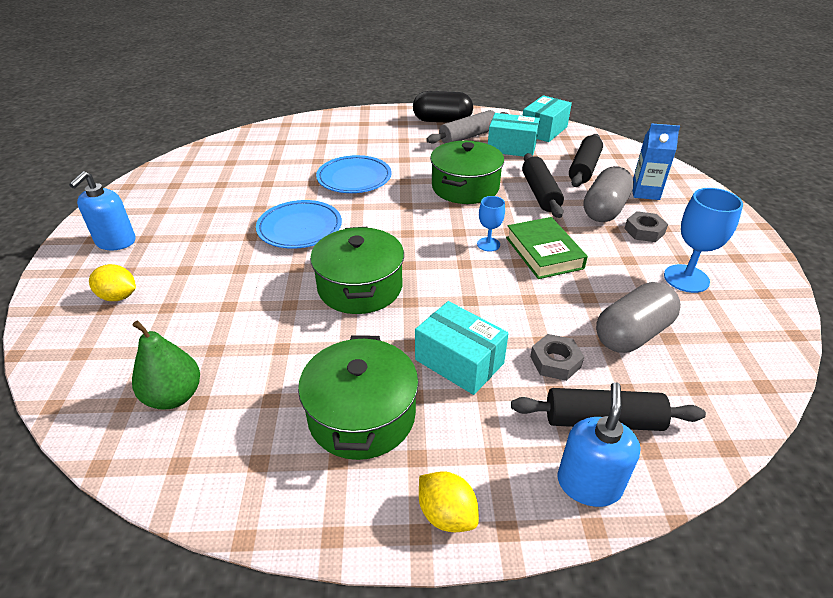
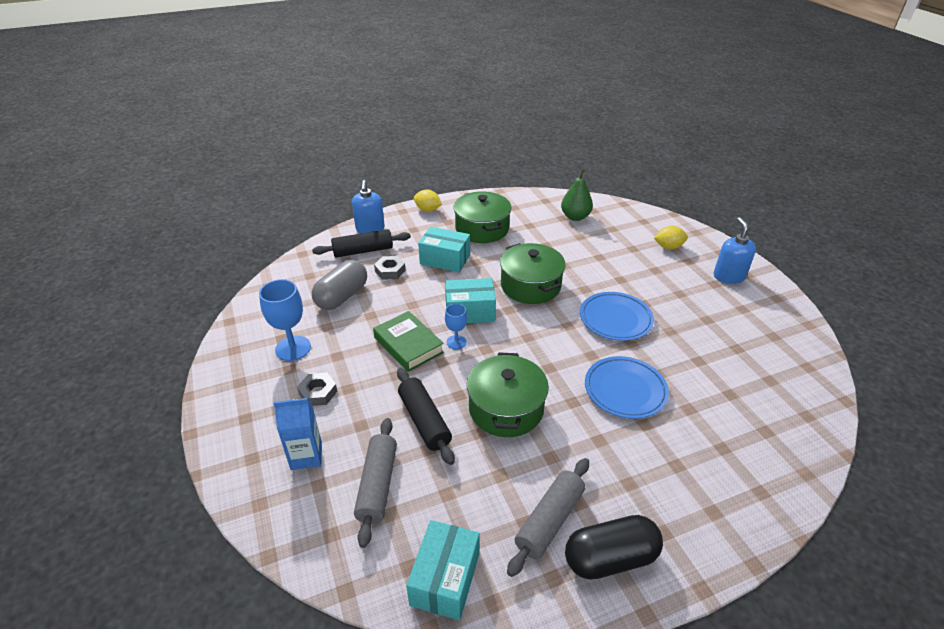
camera: 160 degrees right, 0 degrees up
turquoise box [488,113,540,157] -> turquoise box moved to [445,278,496,323]
black rolling pin [569,134,603,187] -> grey rolling pin [354,418,397,548]
grey capsule [583,166,634,222] -> none

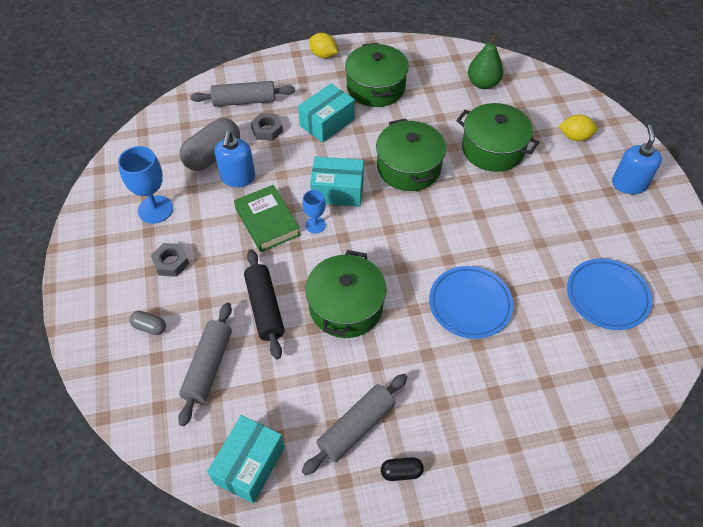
camera: 10 degrees right, 15 degrees up
blue carton [274,398,322,470] -> grey capsule [129,311,166,335]
black rolling pin [312,229,411,257] -> grey rolling pin [190,81,295,106]
blue soap dispenser [352,180,385,233] -> blue soap dispenser moved to [215,131,255,187]
turquoise box [418,227,470,272] -> turquoise box turned 75 degrees counterclockwise [298,83,355,143]
black capsule [565,515,663,579] -> black capsule [381,457,424,481], size x0.47
blue plate [580,292,654,341] -> blue plate moved to [567,259,652,330]
none -> green pot [456,103,539,172]

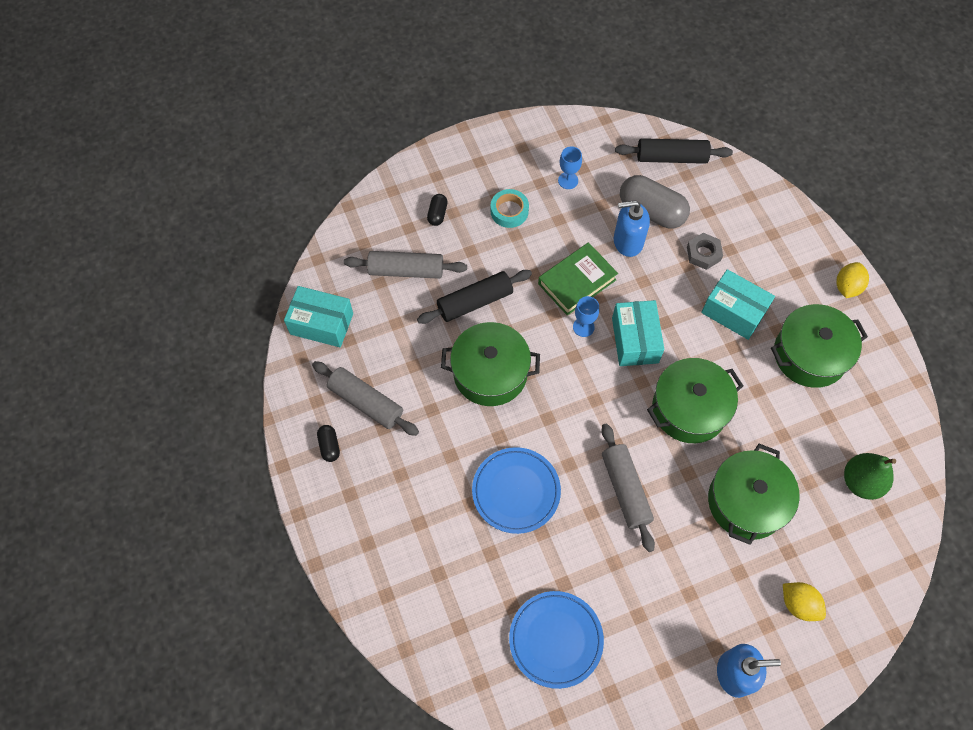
camera: 80 degrees right, 10 degrees up
blue goblet [118,146,173,224] -> blue goblet [558,146,582,189], size x0.58
grey capsule [129,311,166,335] -> black capsule [427,194,448,226]
grey nut [151,243,189,277] -> turquoise tape [491,189,529,228]
grey rolling pin [190,81,295,106] -> grey rolling pin moved to [601,423,655,552]
yellow lemon [559,114,598,141] -> yellow lemon turned 45 degrees counterclockwise [783,582,826,621]
none -> black rolling pin [615,138,733,164]

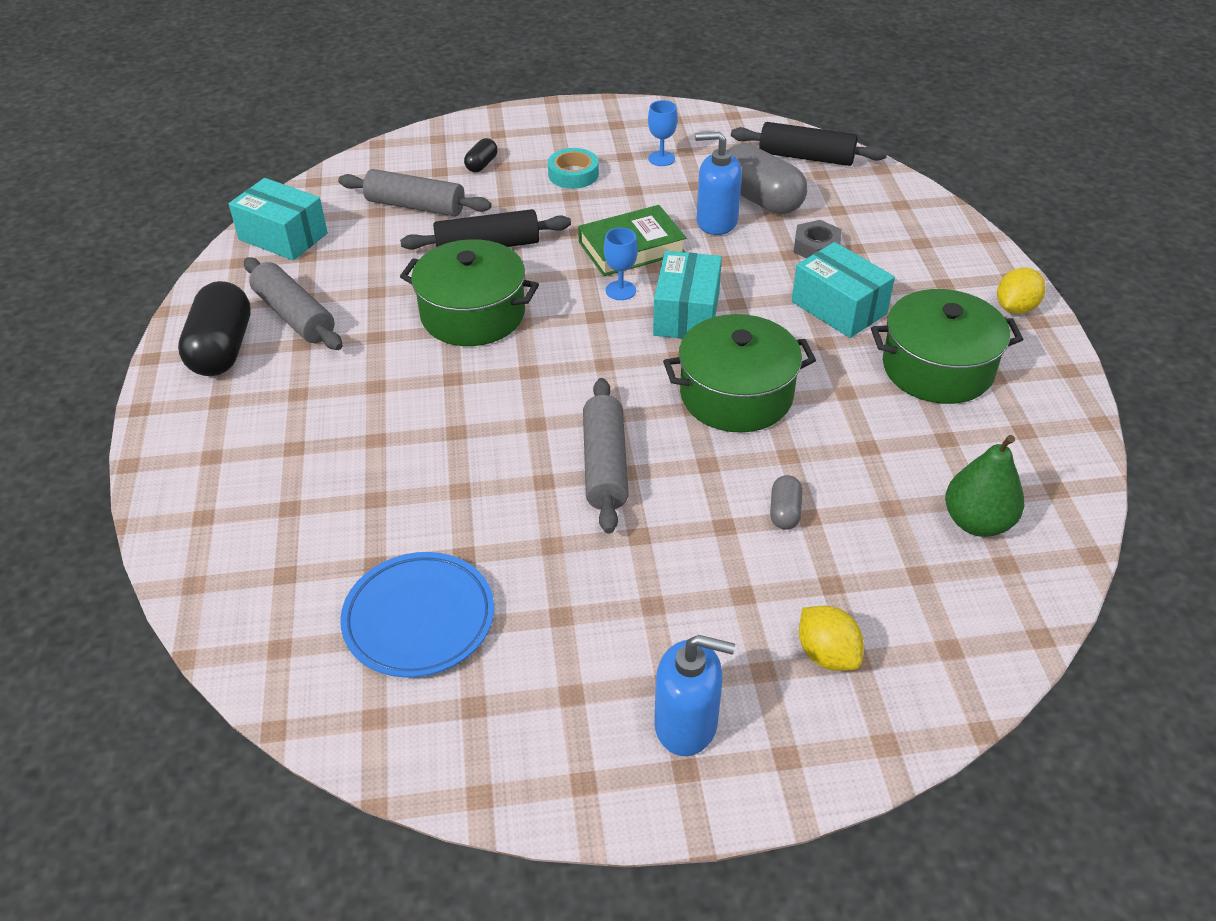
camera: 15 degrees right, 20 degrees down
black capsule [317,425,340,462] -> black capsule [178,281,251,376], size x2.12
blue plate [472,447,561,534] -> none
green pot [708,444,800,545] -> grey capsule [770,475,802,530]

